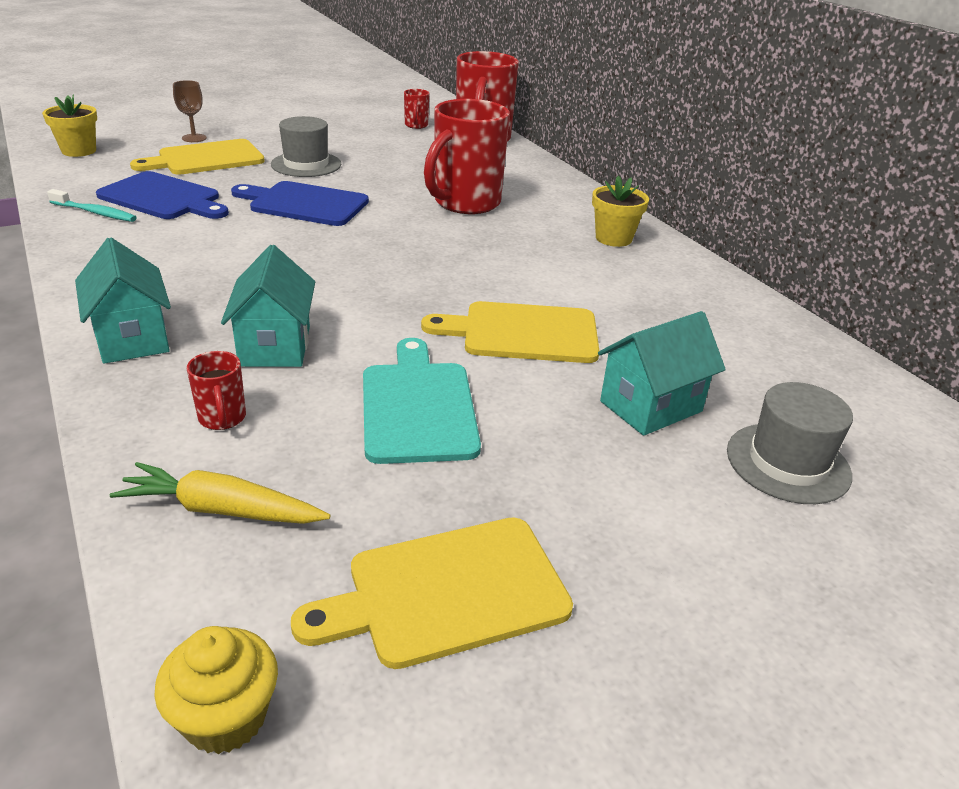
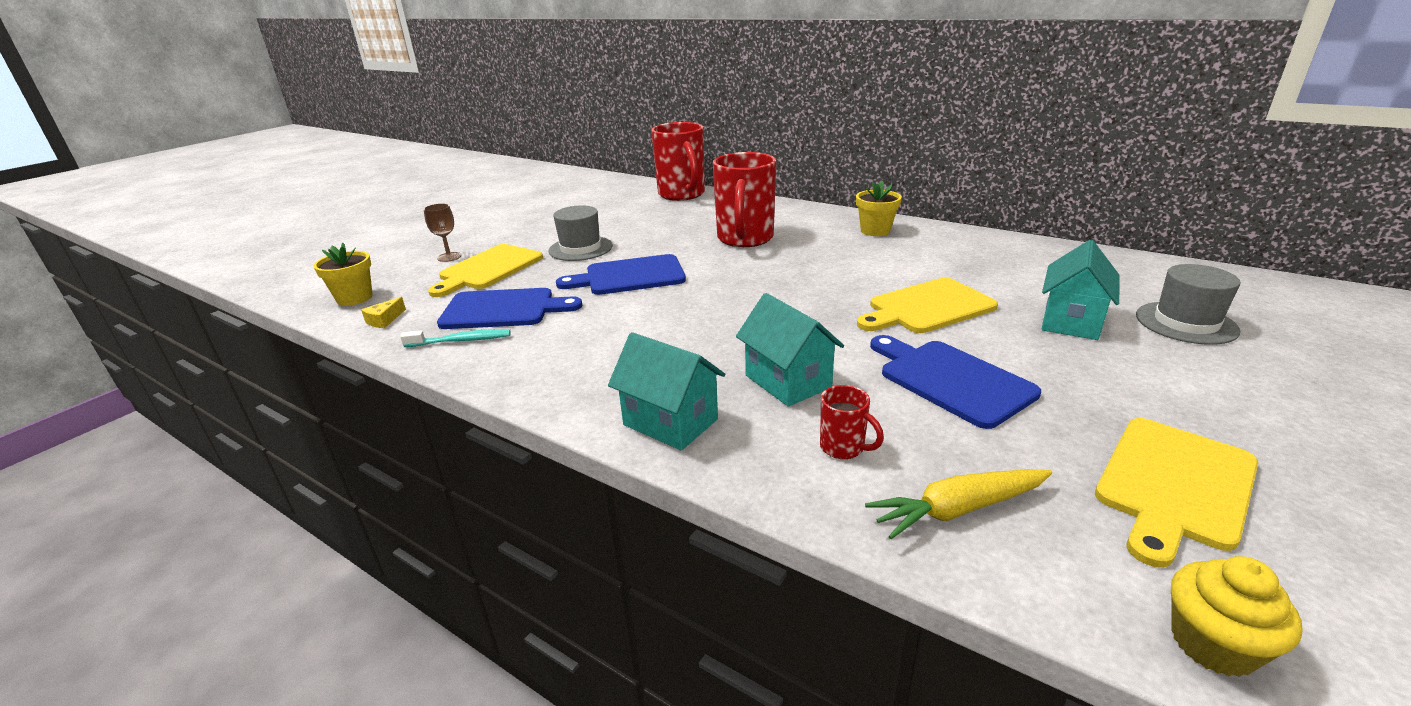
camera: 25 degrees left, 5 degrees down
turquoise cutting board [363,338,481,464] -> blue cutting board [870,335,1041,429]
red mug [404,89,429,129] -> none
none -> yellow cheese [361,297,406,328]

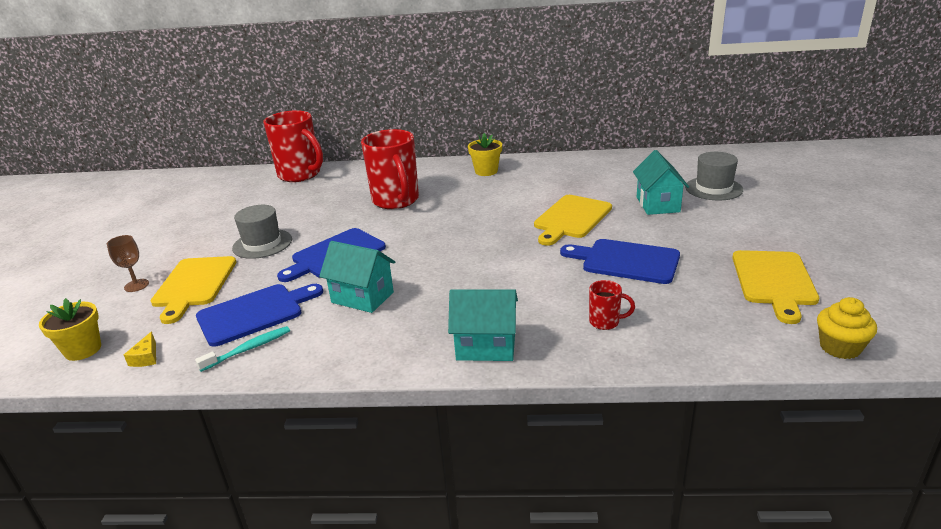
camera: 30 degrees left, 0 degrees up
turquoise house [736,293,844,407] -> turquoise house moved to [319,241,395,313]
yellow carrot [865,469,1052,539] -> none

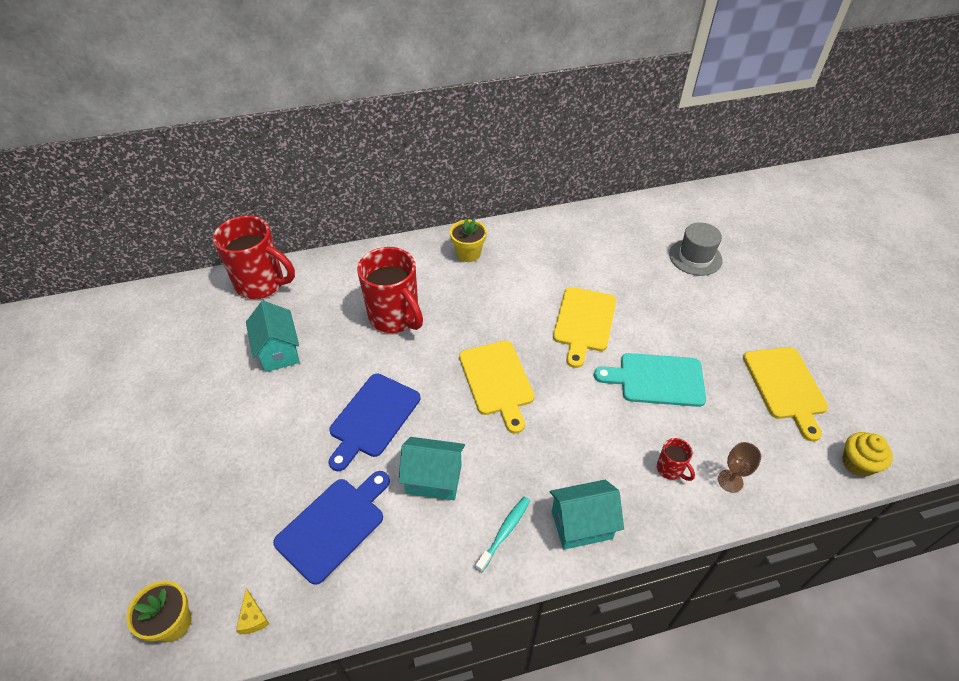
camera: 20 degrees left, 20 degrees up
brown goblet [107,235,149,292] -> brown goblet moved to [718,442,761,492]
yellow cutting board [151,256,236,324] -> yellow cutting board moved to [459,340,535,434]
turquoise toothbrush [195,326,290,372] -> turquoise toothbrush moved to [475,497,530,572]
grey hat [232,205,292,259] -> none
blue cutting board [560,239,680,284] -> turquoise cutting board [594,353,706,407]
red mug [589,280,635,330] -> red mug turned 60 degrees clockwise [657,438,695,481]
turquoise house [633,150,689,215] -> turquoise house moved to [246,301,300,372]

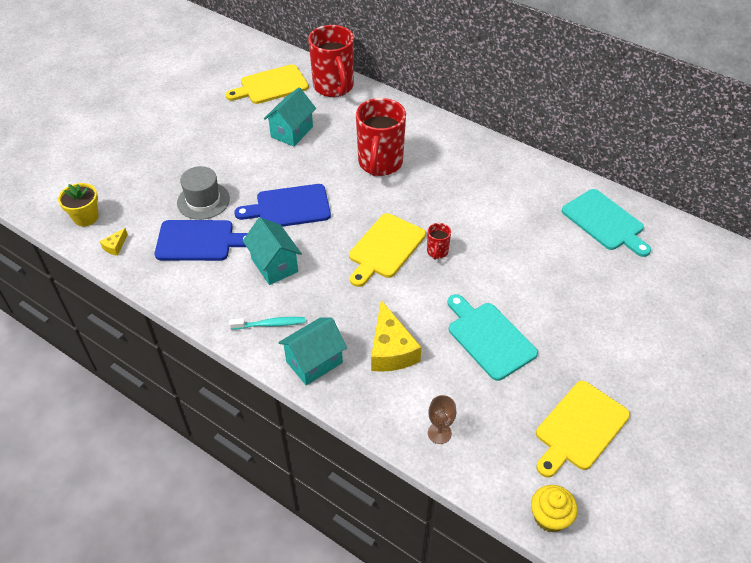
camera: 50 degrees right, 0 degrees up
yellow flower pot [450,219,487,262] -> none
turquoise house [550,480,624,549] -> turquoise house turned 75 degrees counterclockwise [278,317,347,385]
yellow cutting board [553,287,616,368] -> yellow cutting board moved to [225,64,309,104]
red mug [657,438,695,481] -> red mug moved to [427,223,451,260]
grey hat [669,222,723,276] -> grey hat moved to [177,166,230,220]
none -> yellow cheese [371,300,421,372]
none -> turquoise cutting board [562,189,651,257]

